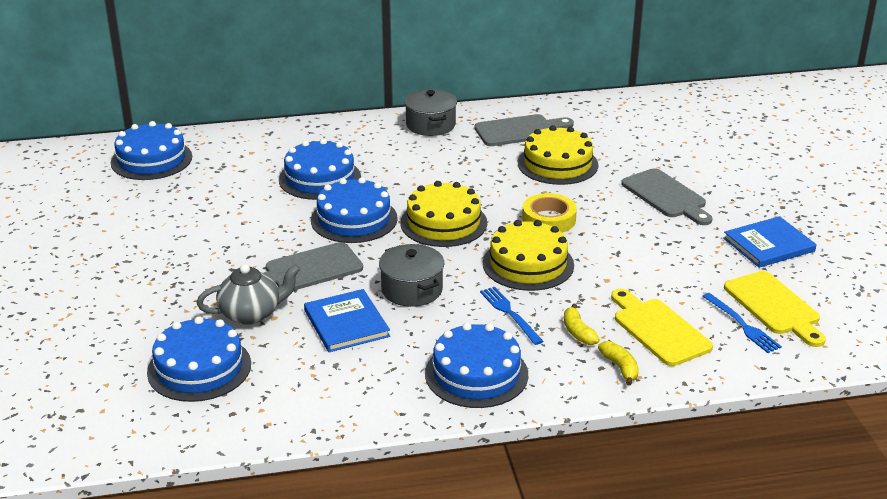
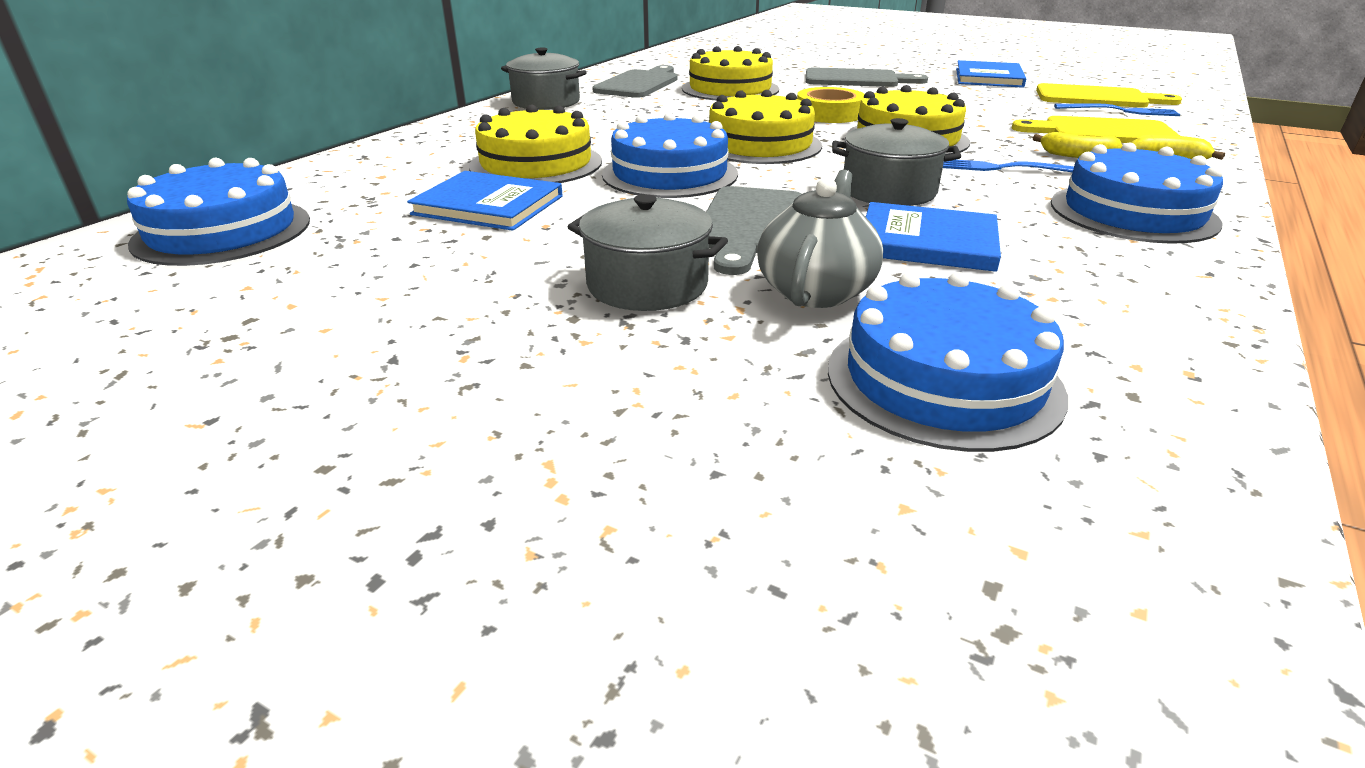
camera: 50 degrees left, 0 degrees up
blue cake [279,139,361,200] -> yellow cake [469,105,602,183]
none -> blue book [407,171,563,231]
none -> grey pot [568,194,728,311]

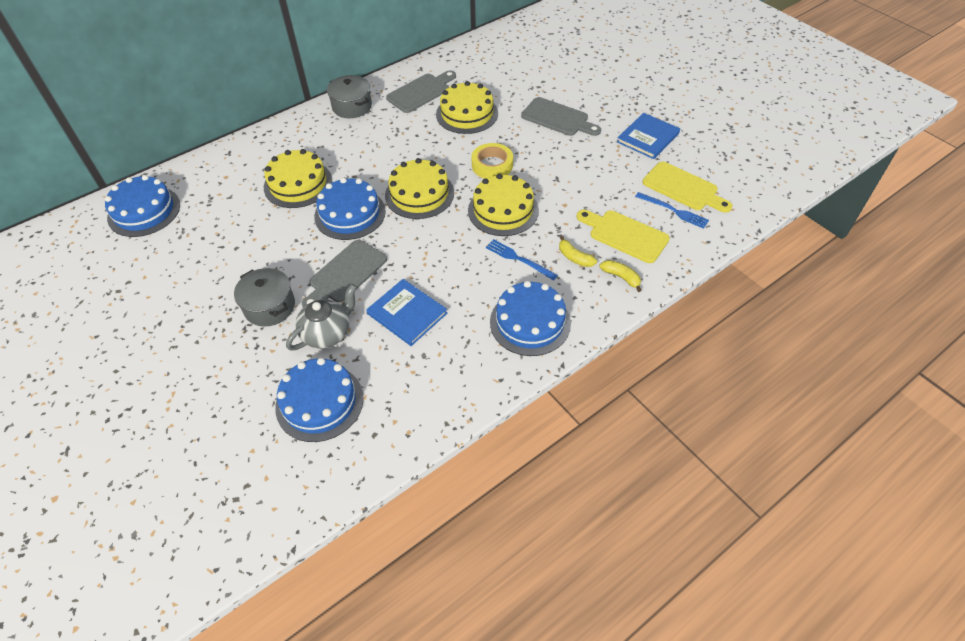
camera: 25 degrees right, 20 degrees up
blue book [407,171,563,231] -> none
grey pot [832,118,961,206] -> none

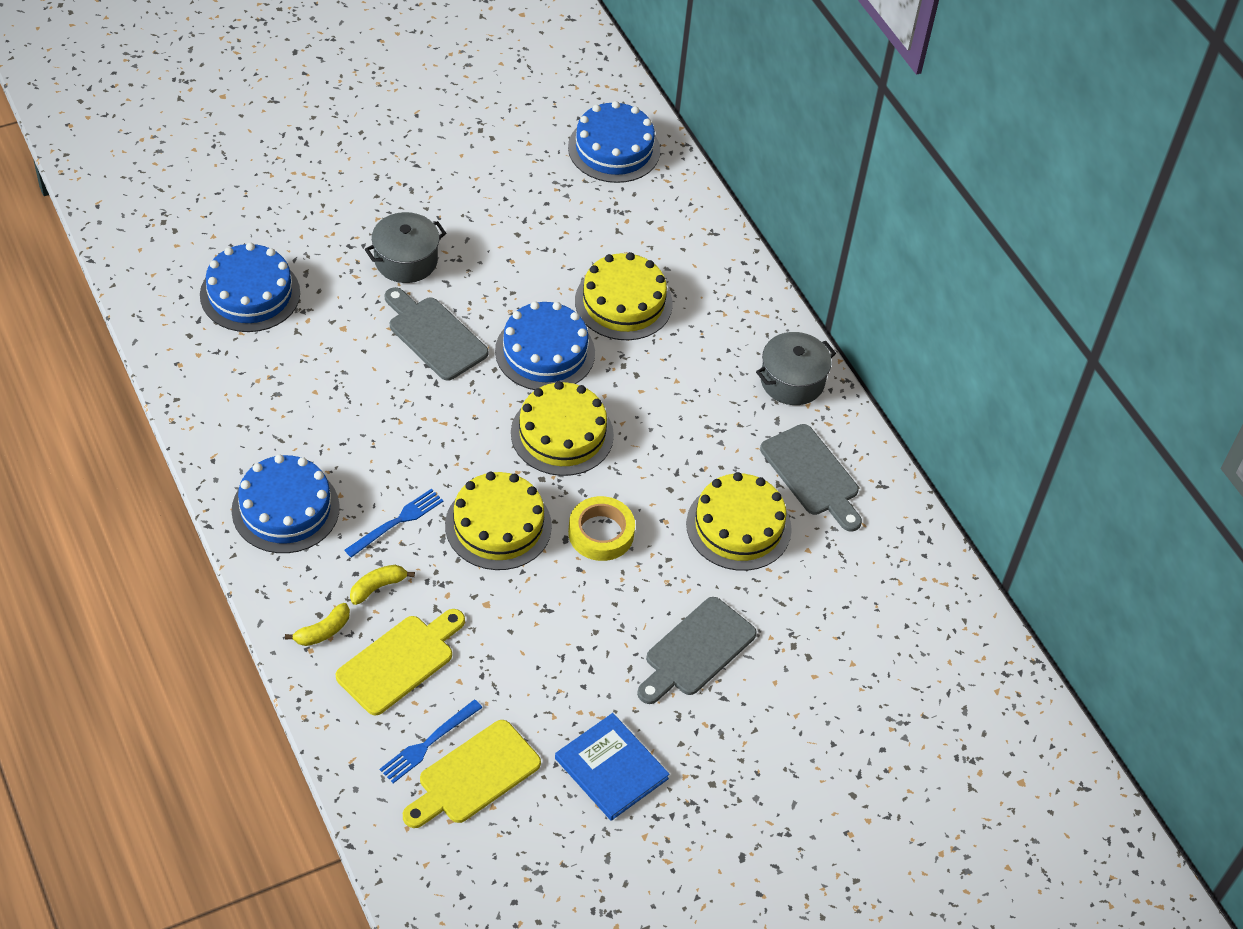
camera: 95 degrees right, 0 degrees up
grey teapot [286,284,357,350] -> none
blue book [366,279,447,346] -> none

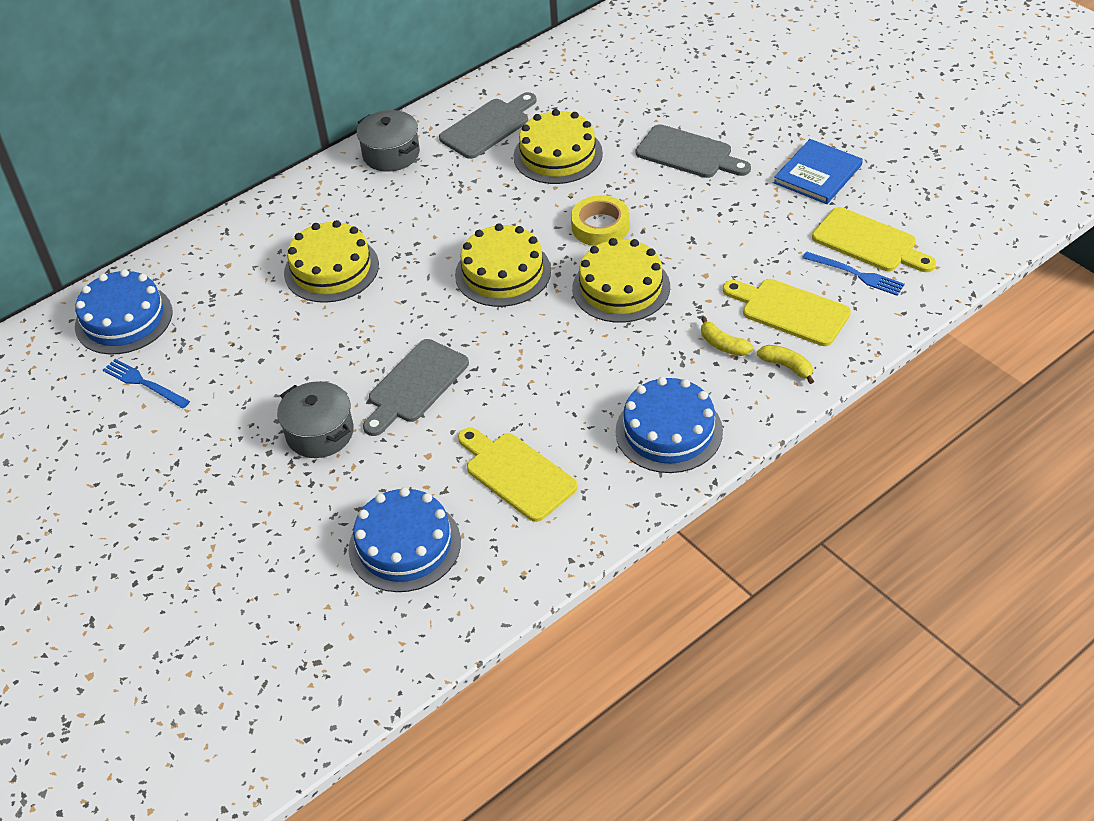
camera: 95 degrees left, 5 degrees down
blue fork [345,489,443,558] -> blue fork moved to [103,359,190,409]
blue cake [495,302,595,390] -> none
none -> yellow cutting board [458,427,578,522]

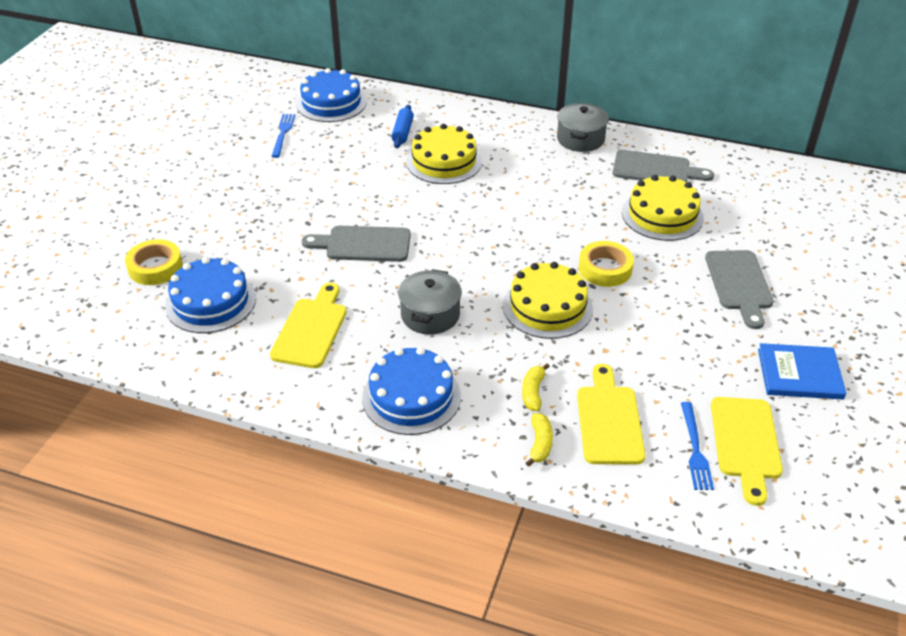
camera: 55 degrees right, 5 degrees down
grey pot [277,381,354,458] -> grey pot moved to [398,269,462,335]
yellow cake [455,223,551,307] -> none
none -> yellow tape [125,239,183,285]
none -> blue rolling pin [391,105,414,148]

